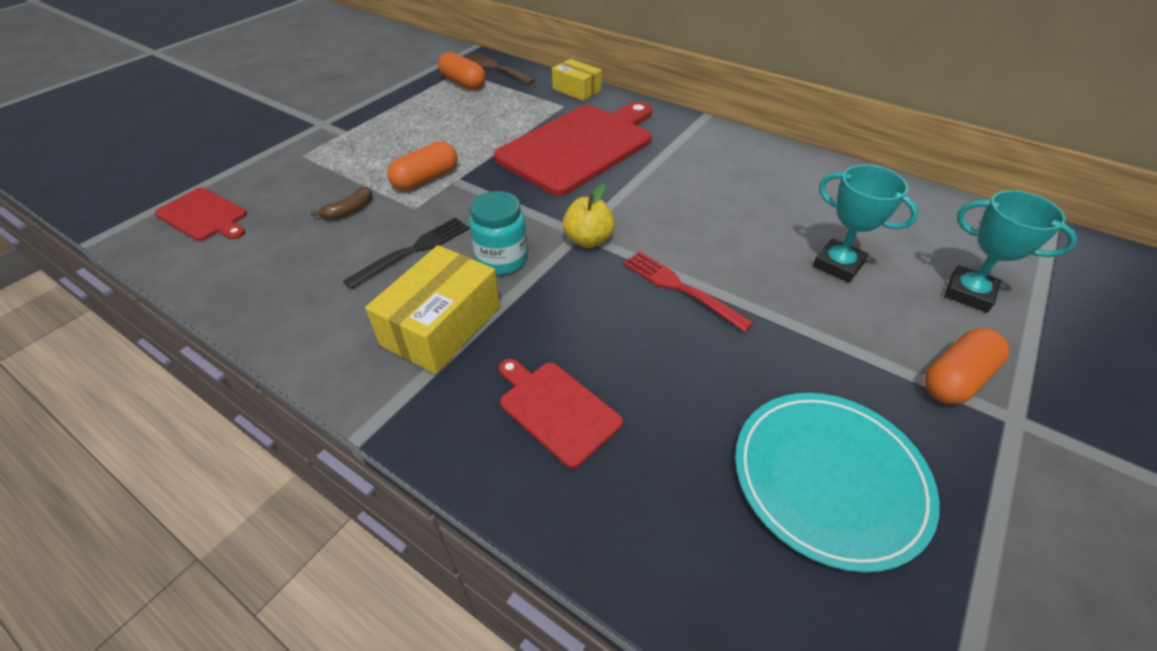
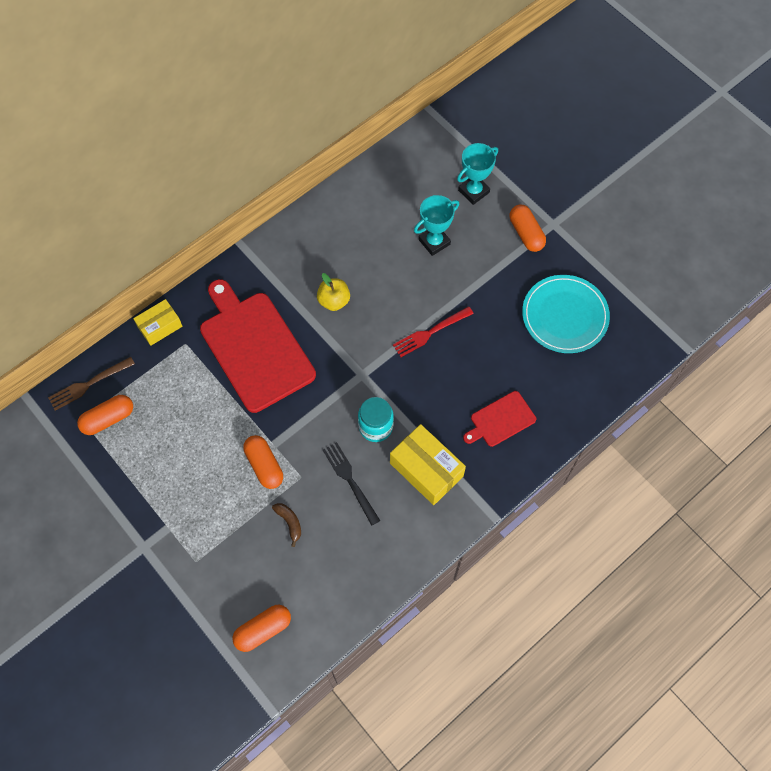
camera: 75 degrees left, 20 degrees up
red cutting board [155,188,247,241] -> orange capsule [232,605,291,652]
yellow apple [562,184,615,248] -> yellow apple moved to [317,273,350,311]

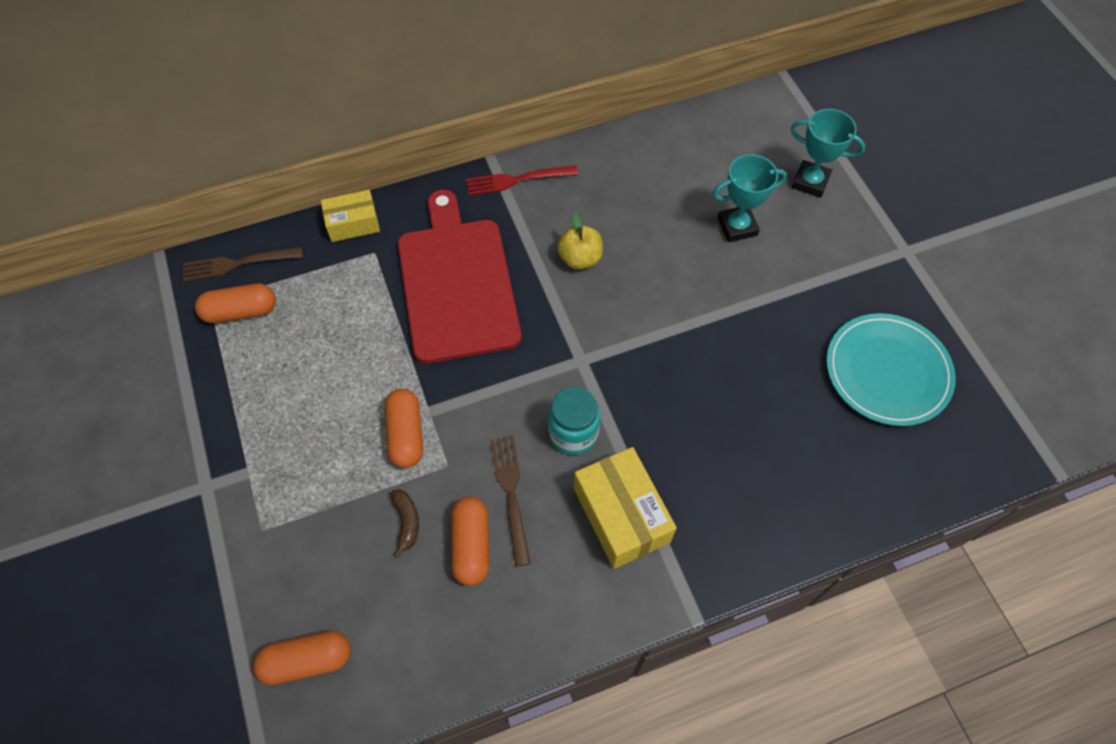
camera: 20 degrees right, 5 degrees down
black fork [323,442,380,526] -> brown fork [490,436,531,567]
red fork [393,306,474,357] -> red fork moved to [466,165,578,196]
turquoise trophy [457,143,498,205] -> turquoise trophy turned 45 degrees clockwise [791,109,865,198]
red cutting board [463,391,536,447] -> none
orange capsule [510,204,546,252] -> orange capsule moved to [451,497,489,586]

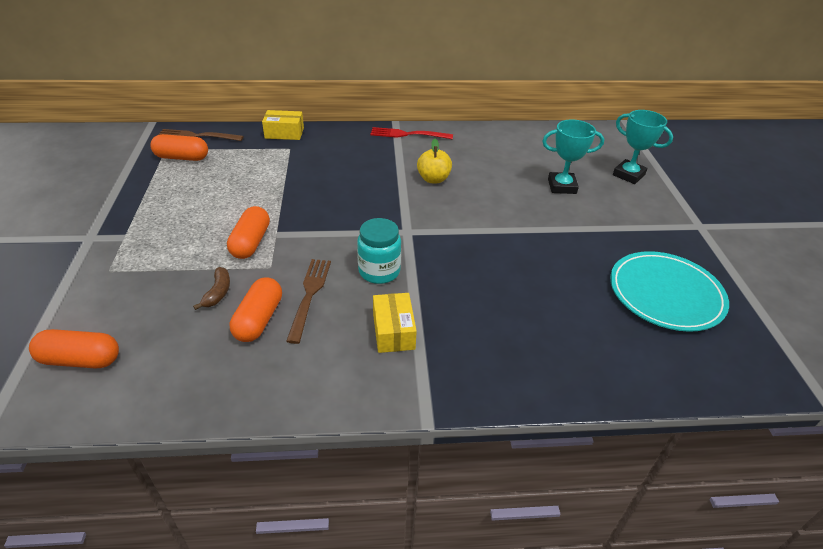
camera: 15 degrees right, 20 degrees down
red cutting board [398,190,521,363] -> none
yellow box [574,447,677,569] -> yellow box [373,293,417,353], size x0.64

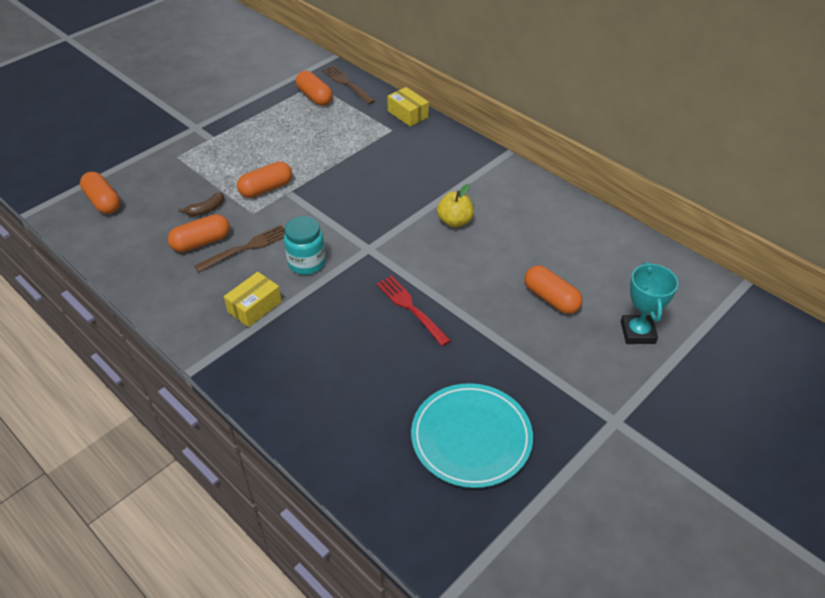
camera: 50 degrees right, 5 degrees up
red fork [371,127,453,139] -> red fork moved to [376,276,451,346]
turquoise trophy [542,119,604,194] -> orange capsule [525,265,583,314]

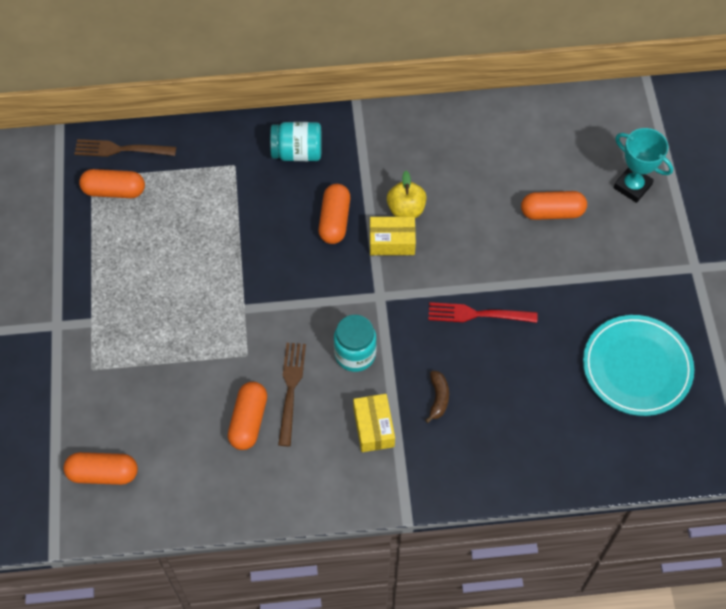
camera: 50 degrees left, 15 degrees up
brown banana [178,193,224,216] -> brown banana moved to [425,371,449,423]
orange capsule [237,161,292,198] -> orange capsule moved to [319,184,350,244]
yellow box [387,87,429,126] -> yellow box moved to [370,217,416,255]
none -> turquoise jar [270,122,322,161]

